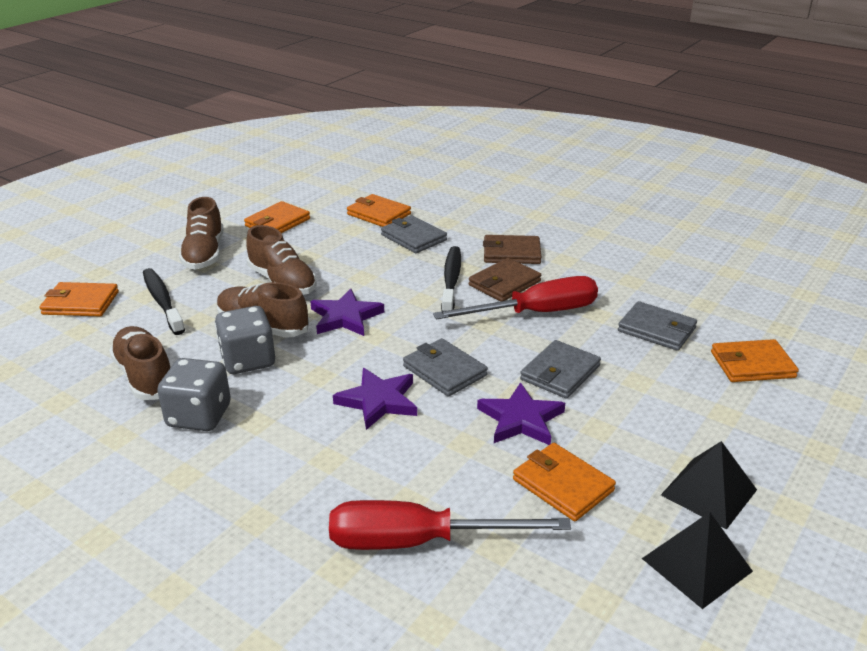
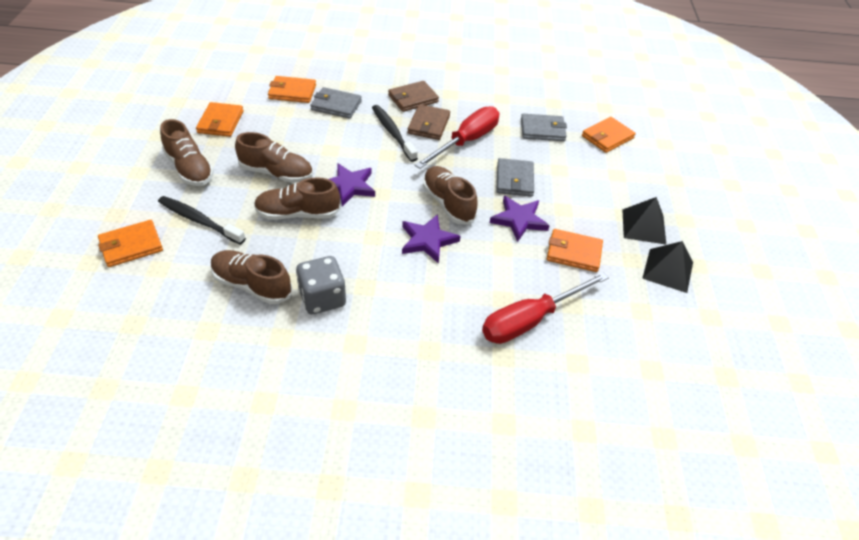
camera: 35 degrees left, 15 degrees up
grey dice [215,306,275,374] -> none
grey wallet [403,338,488,397] -> brown shoe [423,166,477,224]

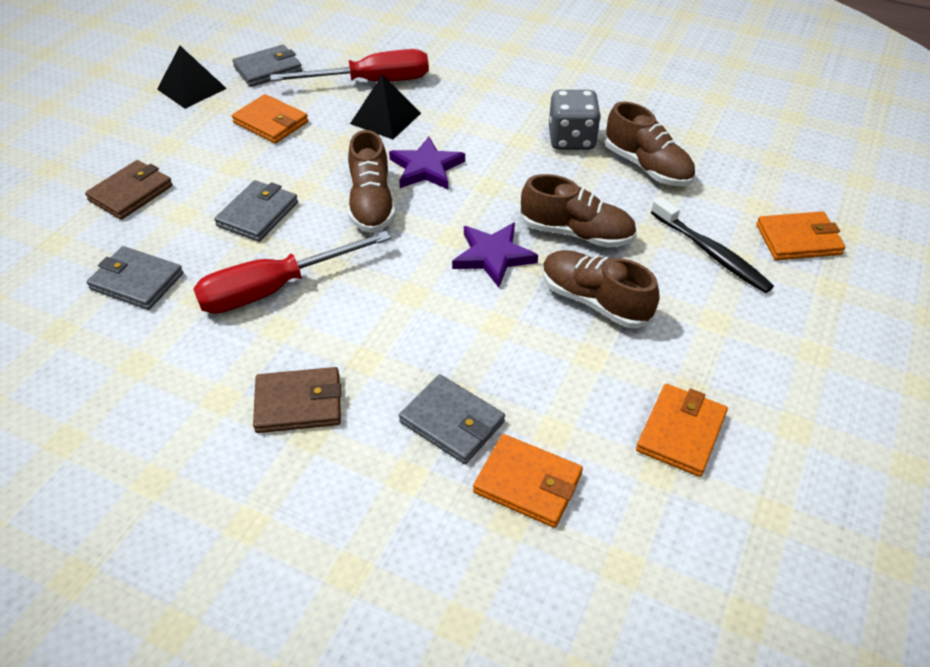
camera: 155 degrees left, 0 degrees up
brown shoe [160,119,214,186] -> none
black toothbrush [372,105,418,162] -> none
brown wallet [407,104,450,140] -> brown wallet moved to [85,160,173,220]
purple star [490,196,550,242] -> none
orange wallet [582,117,636,153] -> none
black pyramid [622,197,666,244] -> black pyramid moved to [350,75,421,140]
none -> grey wallet [232,44,302,87]

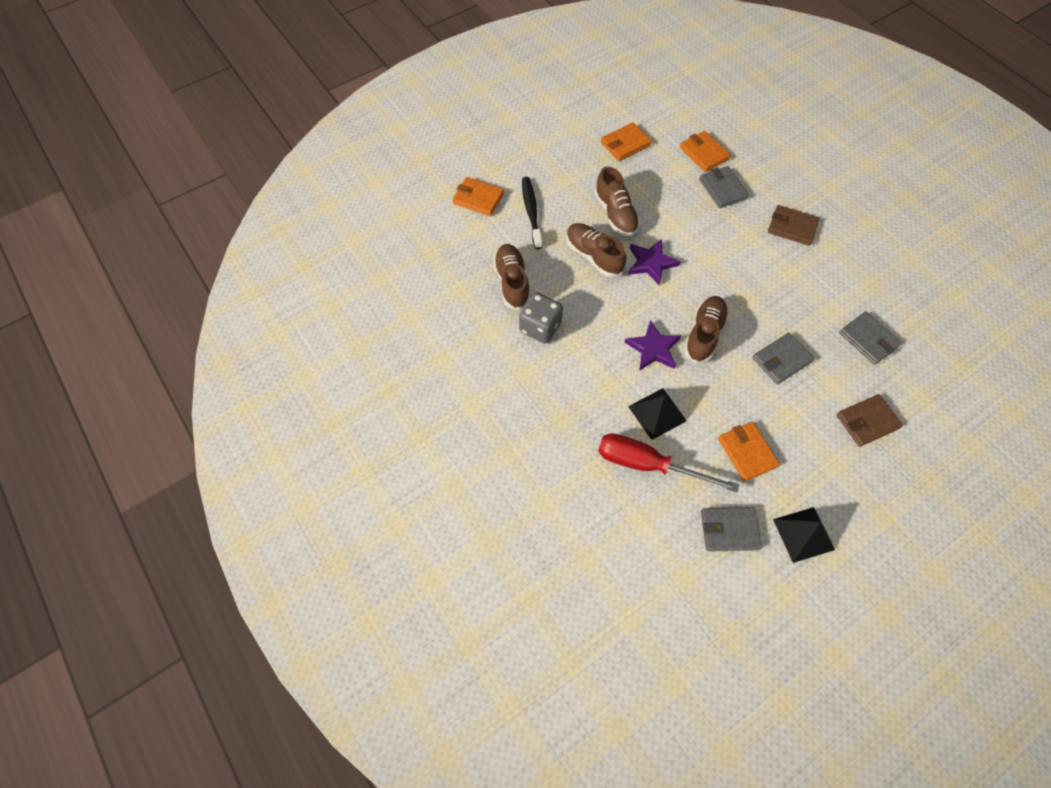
camera: 150 degrees left, 15 degrees up
red screwdriver [193,231,391,314] -> none

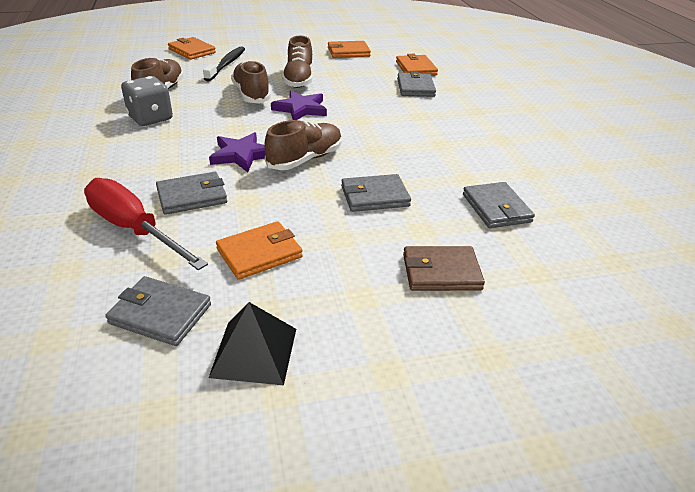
camera: 20 degrees right, 25 degrees down
black pyramid [628,388,687,440] -> grey wallet [156,172,227,215]
orange wallet [718,422,780,482] -> orange wallet turned 60 degrees clockwise [216,221,303,280]
brown wallet [768,205,819,246] -> none

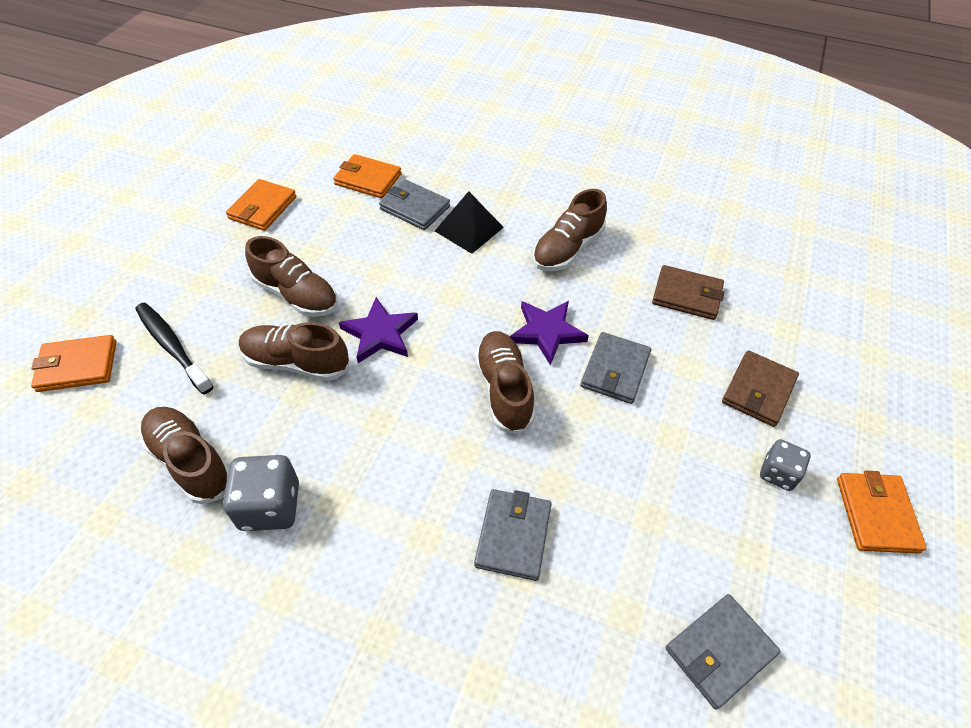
camera: 55 degrees left, 15 degrees up
red screwdriver [84,178,208,270] -> none
purple star [209,132,265,172] -> purple star moved to [509,301,589,366]
black pyramid [209,302,296,385] -> black pyramid moved to [435,191,504,254]
orange wallet [216,221,303,280] -> orange wallet moved to [837,470,927,554]
grey wallet [463,182,535,228] -> brown wallet [652,265,724,320]
none -> brown shoe [533,189,607,271]
none -> grey dice [760,439,811,491]

